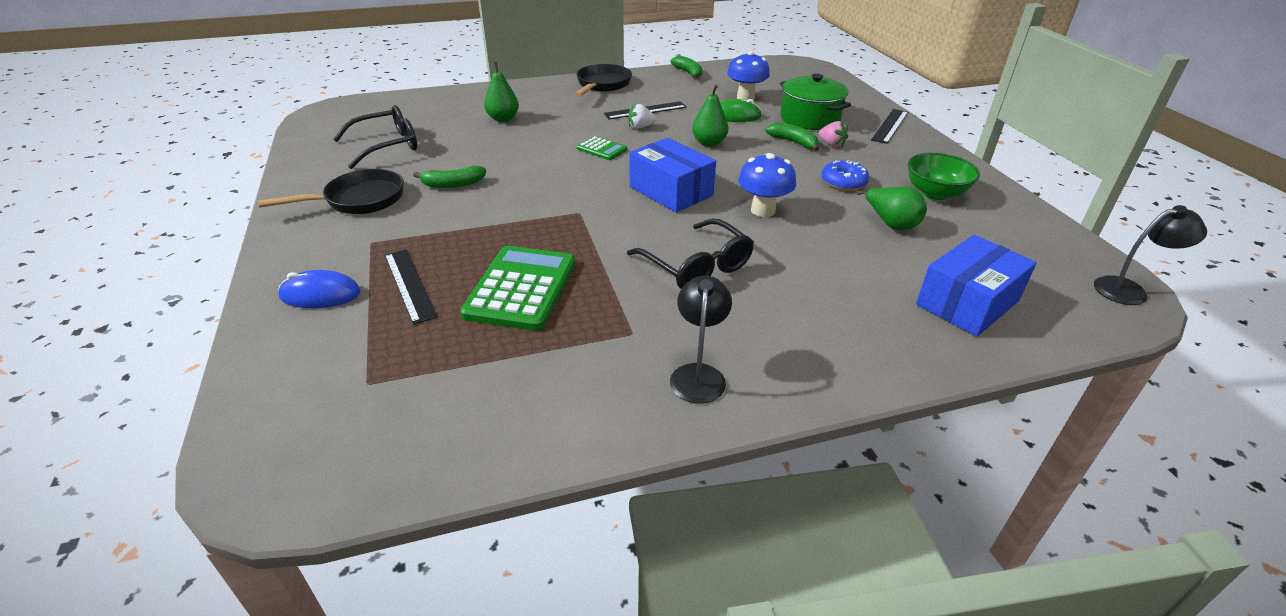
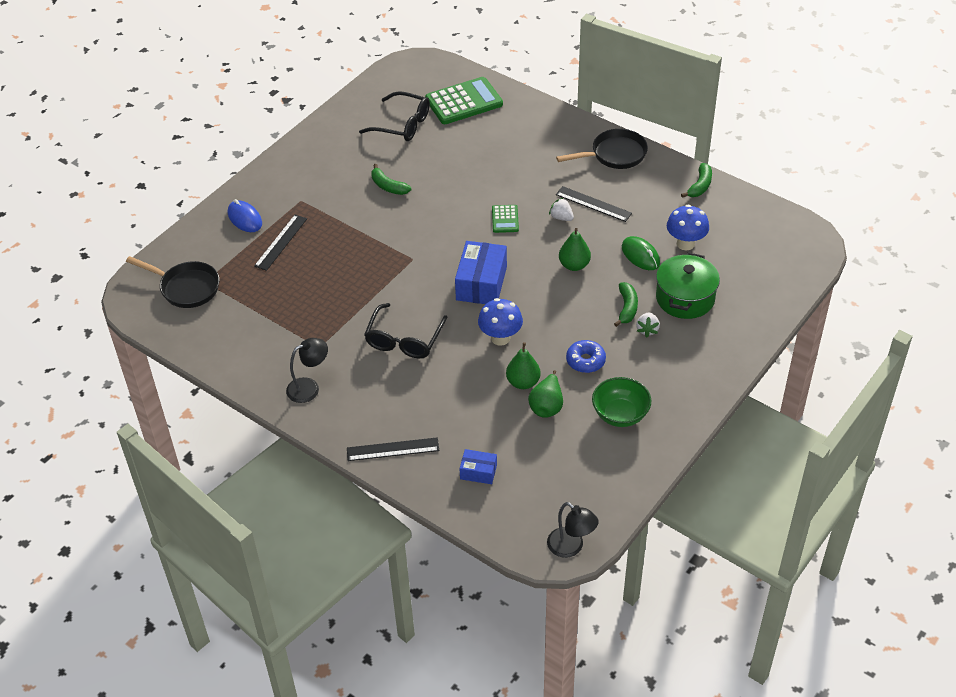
camera: 55 degrees right, 10 degrees up
black pan [258,169,404,214] -> black pan moved to [126,256,220,308]
green calculator [461,246,576,331] -> green calculator moved to [425,77,503,124]
green pear [484,62,519,122] -> green pear moved to [506,342,541,389]
pink strawberry [819,121,848,147] -> white strawberry [636,313,660,337]
black ruler [871,109,908,144] -> black ruler moved to [347,437,439,461]
blue box [916,235,1037,337] -> blue box [459,449,497,484], size x0.53

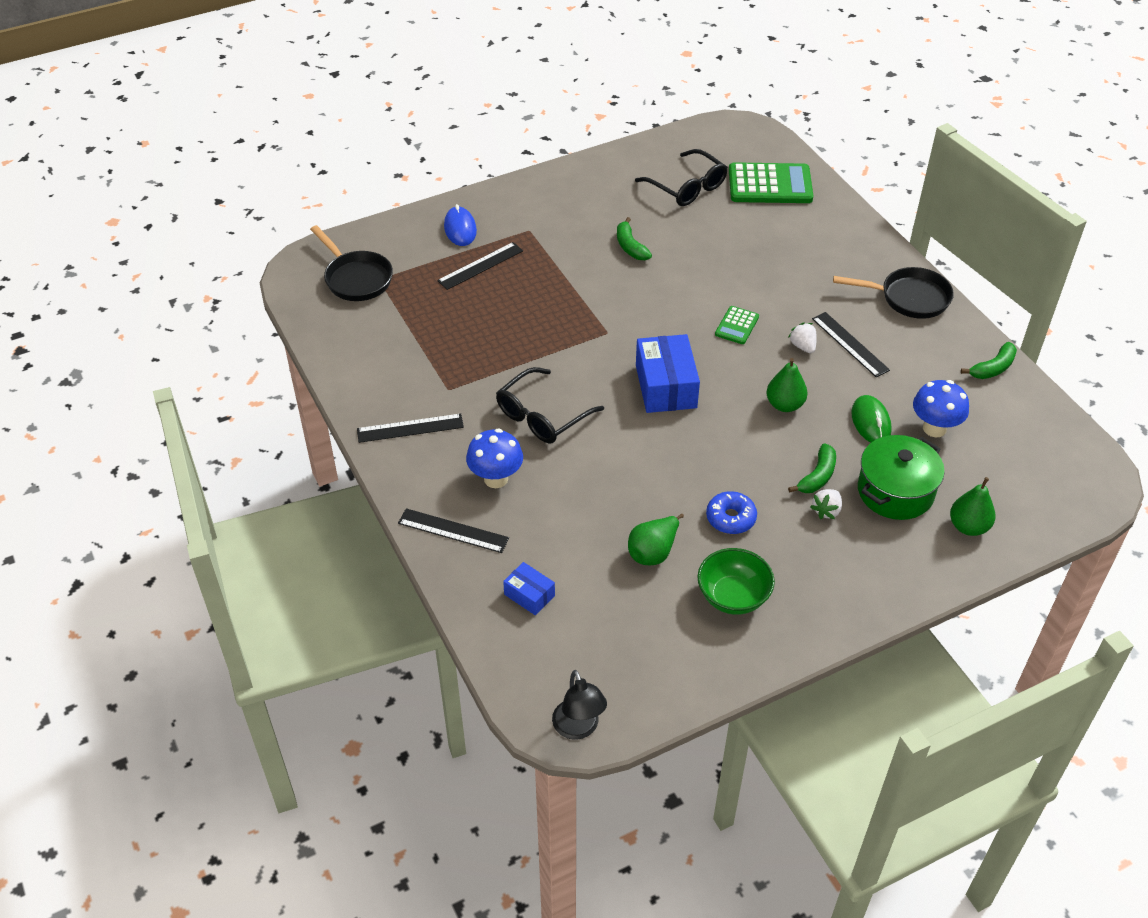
camera: 25 degrees right, 0 degrees up
black lamp [286,338,328,403] -> black ruler [357,413,464,443]
blue box [455,241,507,304] -> blue box turned 45 degrees counterclockwise [636,334,700,413]
blue mushroom [478,298,523,346] -> blue mushroom moved to [466,429,523,488]
green pear [506,342,541,389] -> green pear moved to [950,477,995,536]

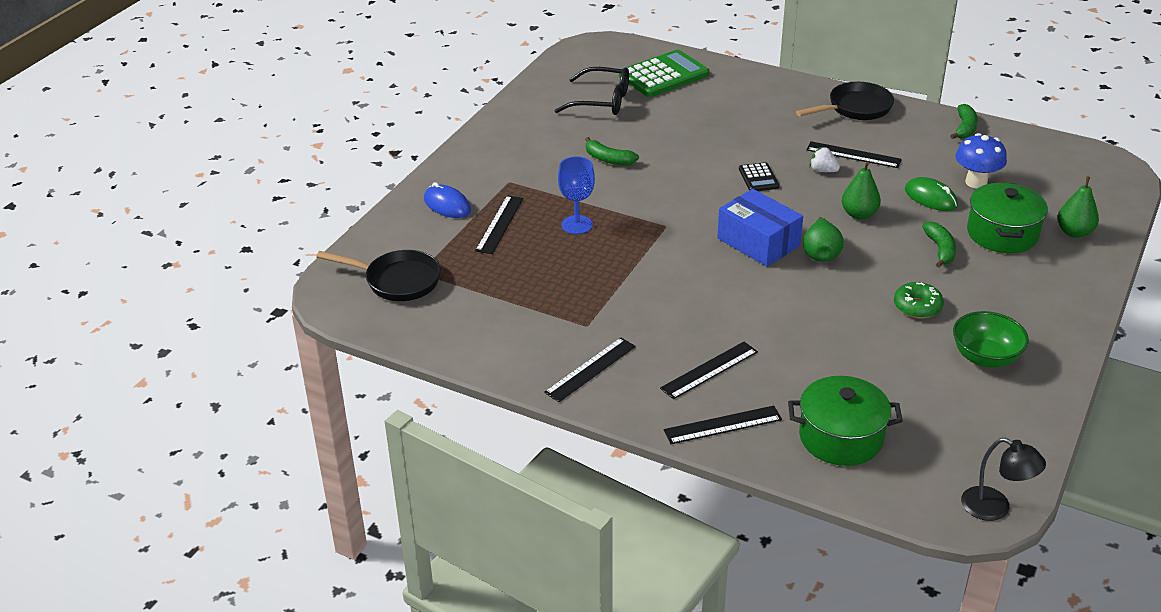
camera: 35 degrees left, 10 degrees down
blue mushroom [466,429,523,488] -> black ruler [660,342,758,399]
black glasses [496,367,604,444] -> none
blue box [503,562,555,615] -> green pot [788,376,903,466]
green pear [628,514,684,566] -> green pear moved to [803,217,844,262]
blue donut [706,491,757,534] -> green donut [894,282,944,318]
green calculator [715,306,759,344] -> black calculator [739,162,779,191]
white strawberry [810,489,842,519] -> none
none -> blue goblet [558,157,595,234]

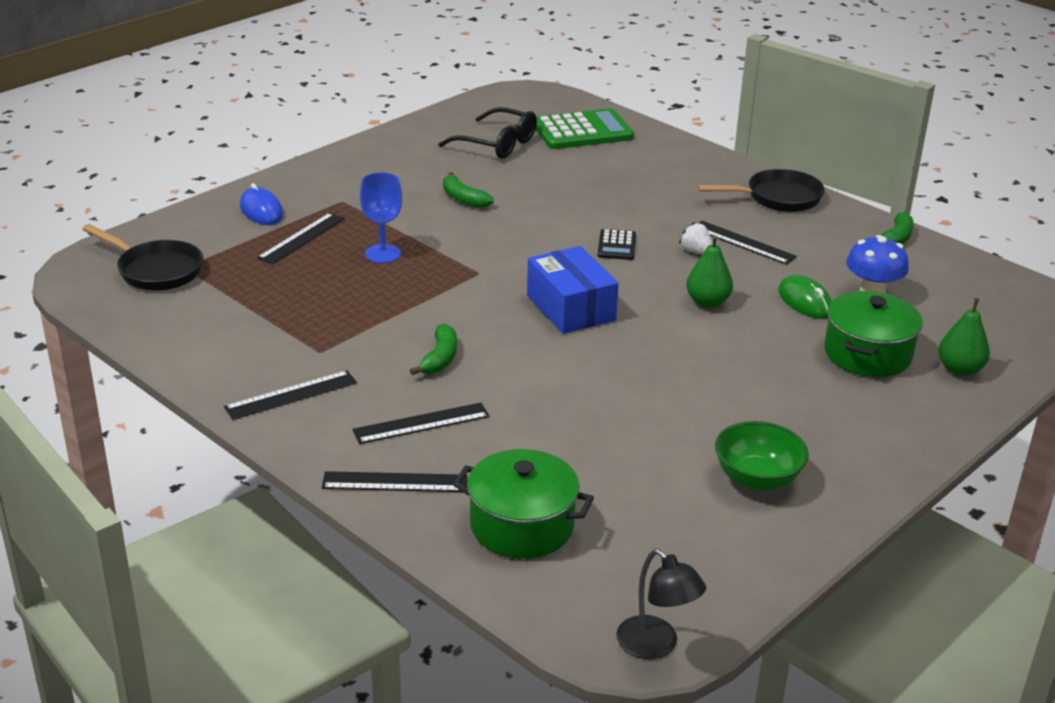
camera: 15 degrees right, 5 degrees down
green pear [803,217,844,262] -> none
green donut [894,282,944,318] -> none
green banana [922,221,956,267] -> green banana moved to [410,323,457,375]

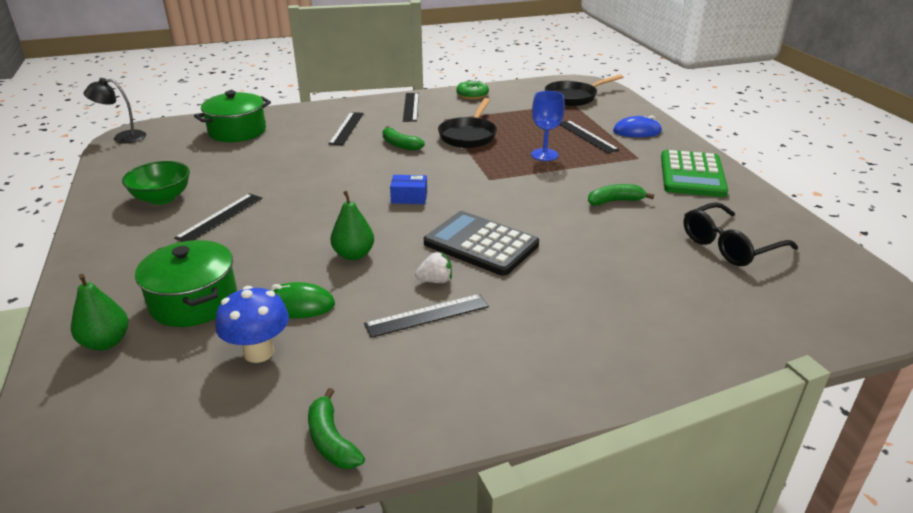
camera: 120 degrees right, 0 degrees up
black ruler [322,471,468,492] -> black ruler moved to [174,193,262,242]
blue box [527,246,619,334] -> blue box [390,175,427,204], size x0.53
green calculator [535,109,634,149] -> green calculator moved to [661,150,728,197]
black calculator [598,229,636,260] -> black calculator [424,211,539,276], size x1.97
black pan [697,169,825,212] -> black pan moved to [438,98,497,148]
none -> green donut [456,80,489,99]

